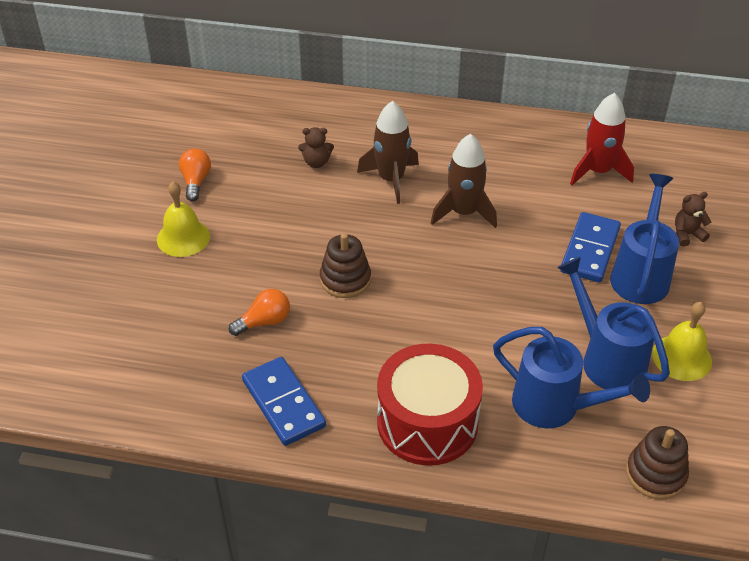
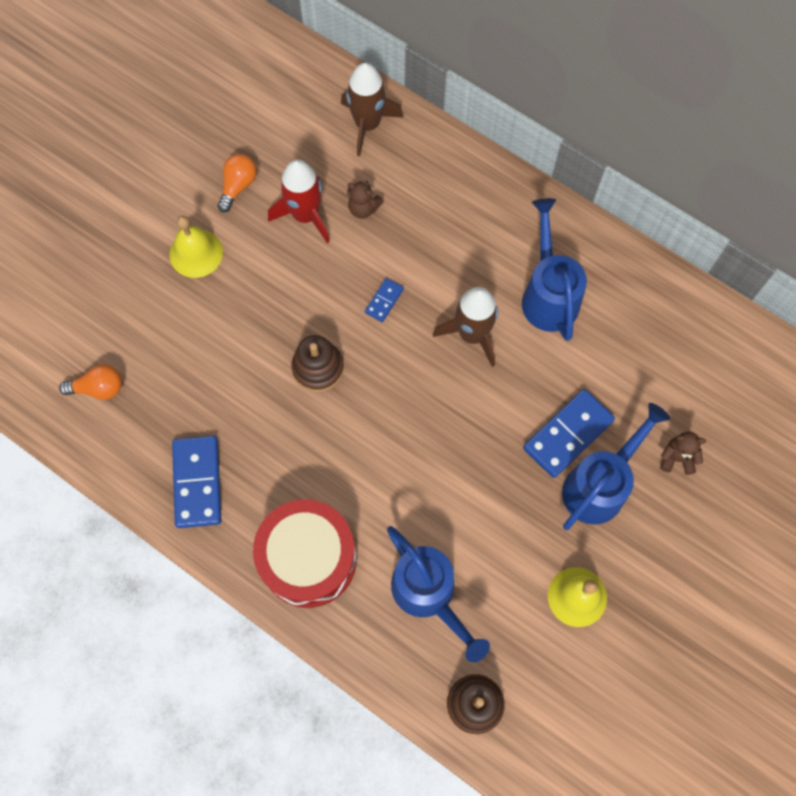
camera: 25 degrees right, 25 degrees up
orange light bulb [229,289,290,336] -> orange light bulb moved to [59,364,122,400]
brown rocket [357,101,419,204] -> brown rocket moved to [341,63,403,156]
blue watering can [557,257,670,389] -> blue watering can moved to [522,198,587,341]
red rocket [570,93,634,185] -> red rocket moved to [268,159,330,243]
none -> blue domino [365,278,404,322]

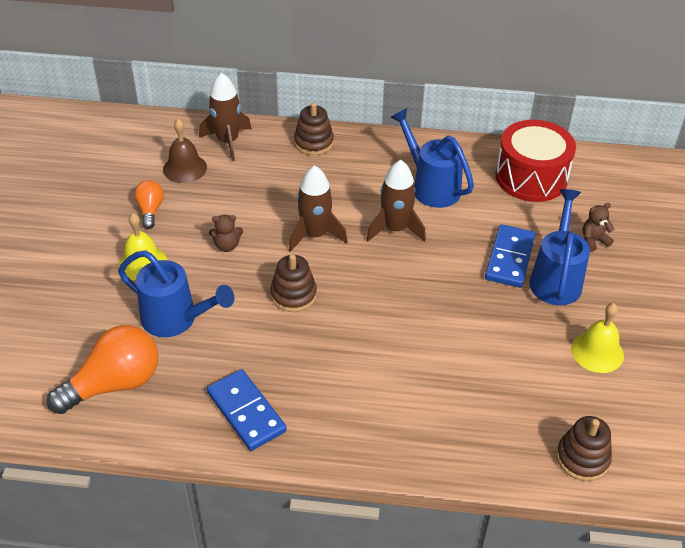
camera: 30 degrees left, 25 degrees down
orange light bulb [59,364,122,400] -> orange light bulb [47,325,158,414], size x1.88
red drum [253,500,357,608] -> red drum moved to [496,120,576,202]
red rocket [268,159,330,243] -> none
brown teddy bear [347,181,384,219] -> brown teddy bear moved to [209,215,243,252]
blue domino [365,278,404,322] -> brown rocket [289,165,348,252]
blue watering can [387,526,490,662] -> blue watering can moved to [118,250,234,337]
none -> brown bell [163,119,207,183]
none -> brown stacking toy [294,103,334,155]

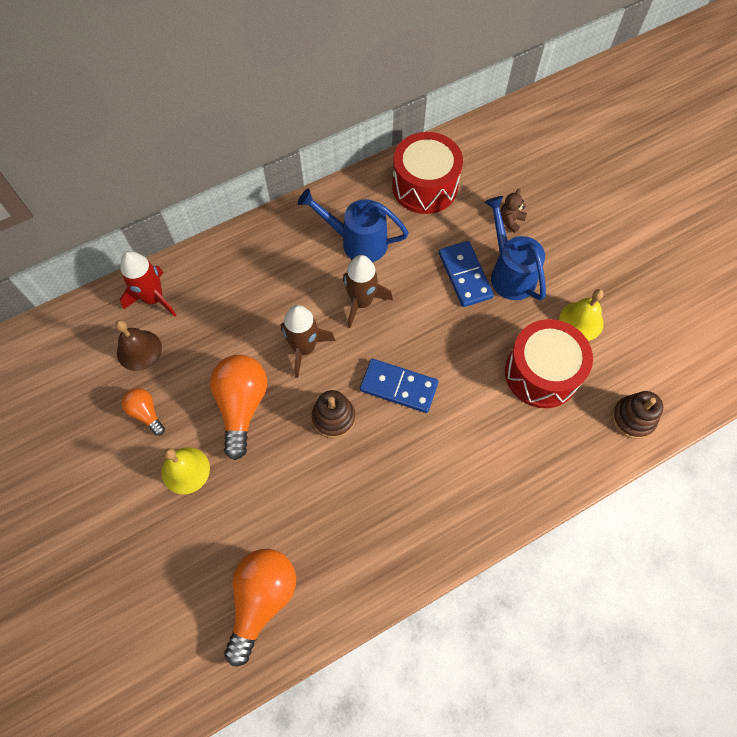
camera: 35 degrees left, 20 degrees up
blue watering can [118,250,234,337] -> none
brown rocket [199,73,252,161] -> red rocket [120,251,176,317]
blue domino [207,369,287,451] -> blue domino moved to [360,359,438,413]
brown teddy bear [209,215,243,252] -> orange light bulb [210,355,267,460]
brown stacking toy [294,103,334,155] -> none
none -> red drum [505,319,593,408]

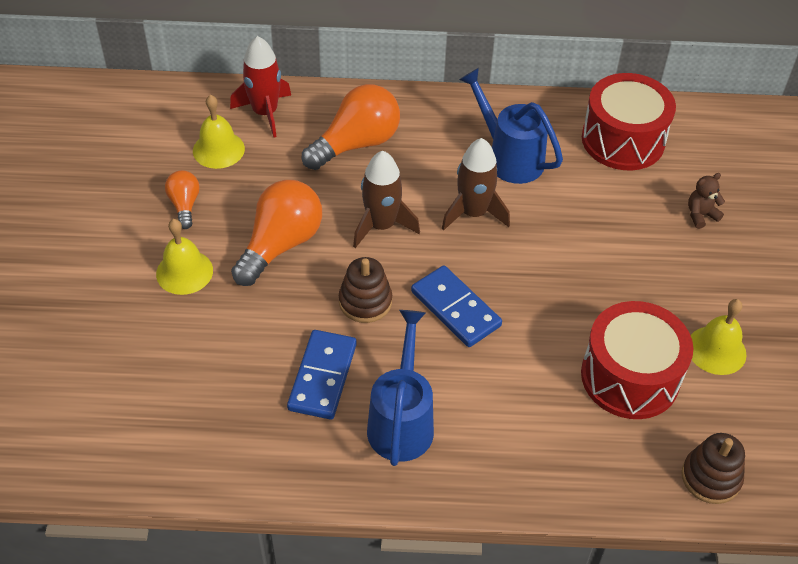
camera: 30 degrees right, 15 degrees down
brown bell [115,320,162,371] -> yellow bell [193,95,245,169]
orange light bulb [224,549,296,666] -> orange light bulb moved to [302,84,400,170]
blue domino [439,241,494,307] -> blue domino moved to [287,330,357,420]
blue watering can [485,196,546,300] -> blue watering can moved to [367,310,434,466]

